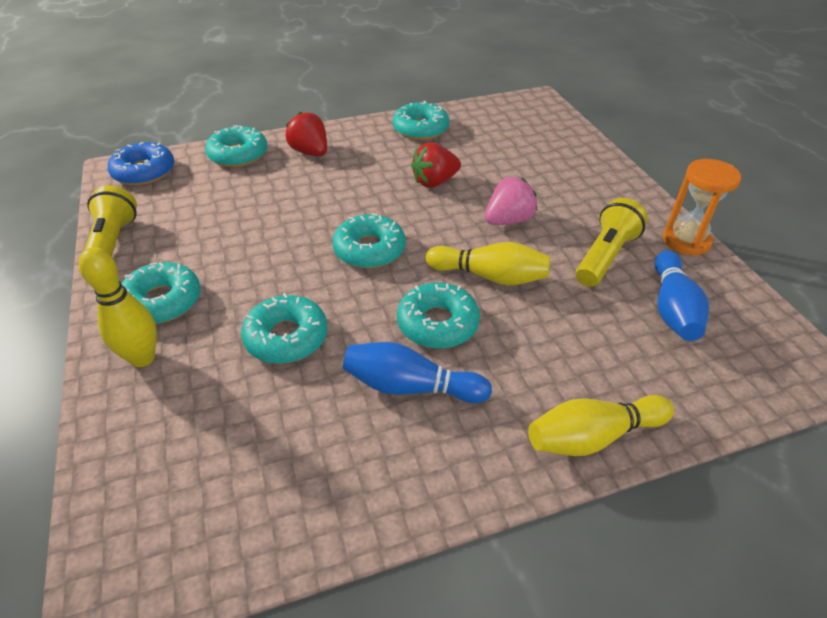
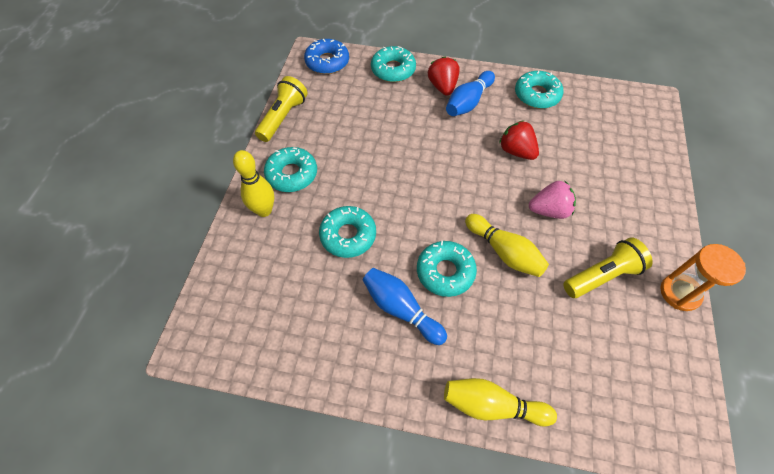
camera: 30 degrees right, 15 degrees up
turquoise donut [332,214,406,269] -> none
red strawberry [411,142,461,188] -> red strawberry turned 45 degrees clockwise [499,120,539,160]
blue bowling pin [655,250,709,341] -> blue bowling pin moved to [446,71,495,116]

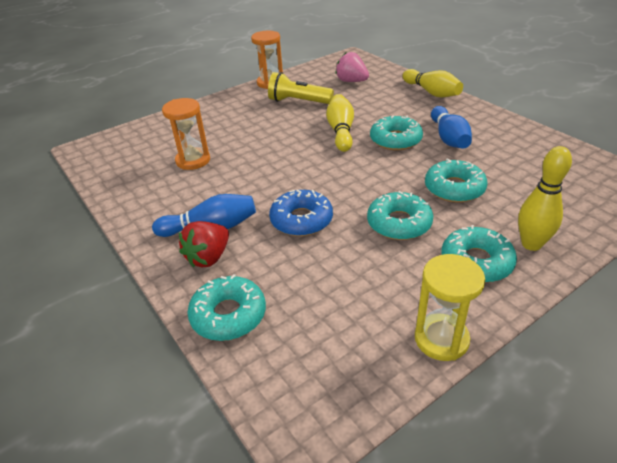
camera: 135 degrees left, 20 degrees down
yellow flashlight [255,76,308,142] -> yellow hourglass [415,254,485,361]
blue donut [304,39,349,74] -> blue donut moved to [269,190,333,236]
red strawberry [499,120,539,160] -> none
turquoise donut [515,71,563,109] -> turquoise donut moved to [367,191,433,240]
pink strawberry [529,181,576,219] -> pink strawberry moved to [335,52,369,82]
none -> orange hourglass [162,98,210,170]

